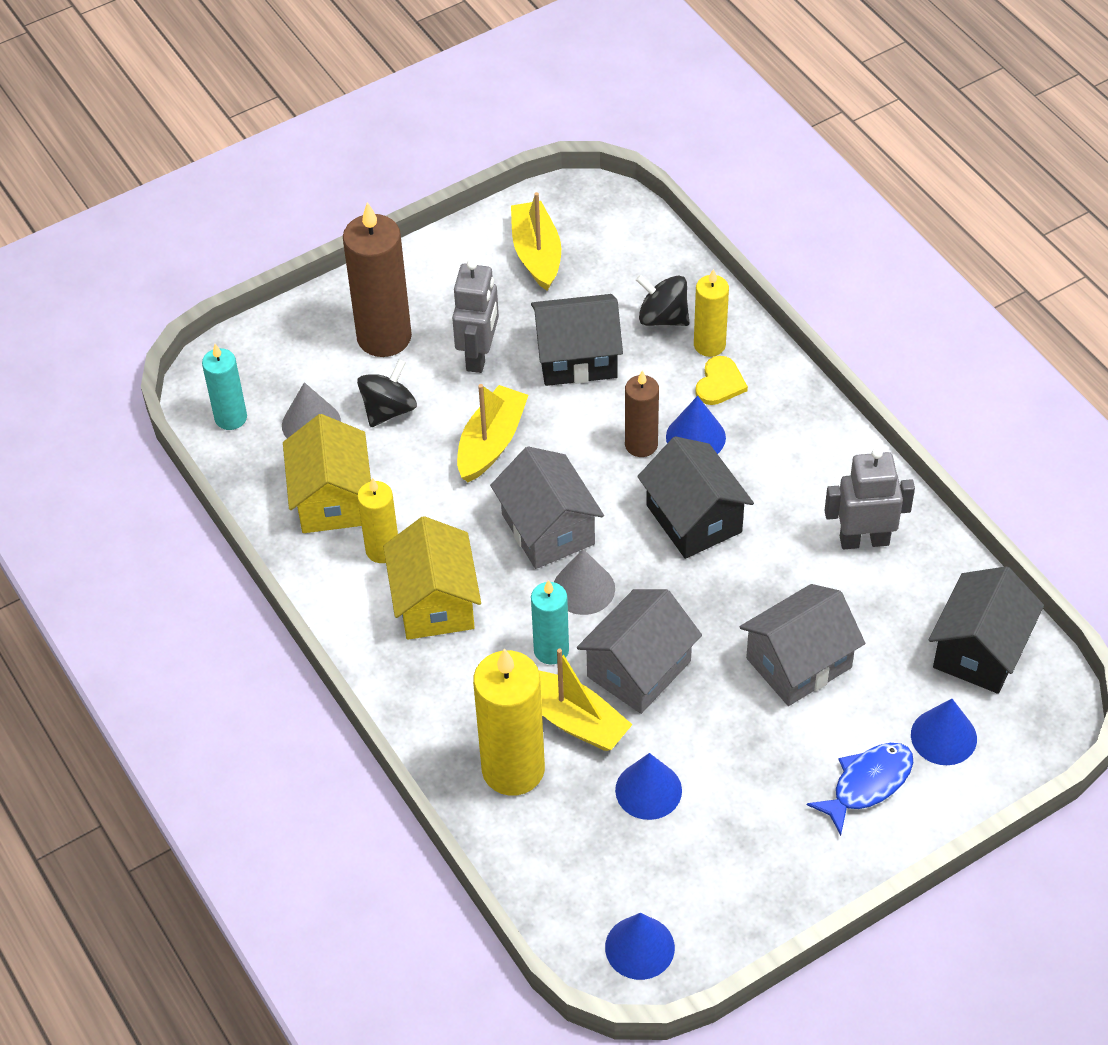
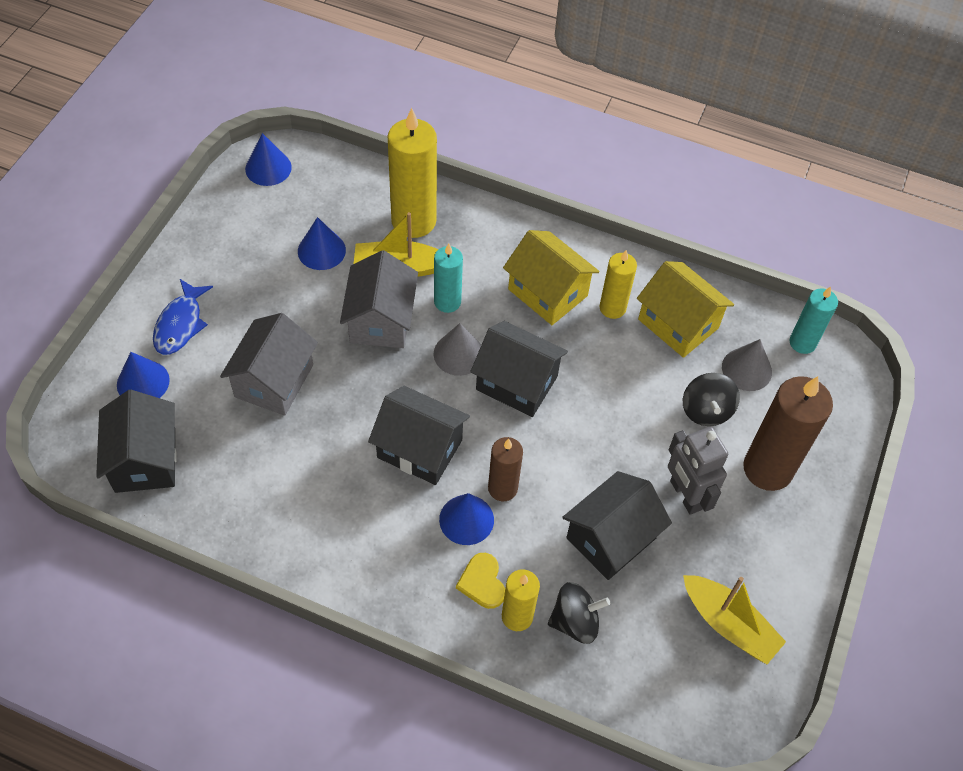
camera: 140 degrees right, 5 degrees up
yellow boat [457,384,528,482] -> none
grey house [490,446,604,569] -> black house [470,321,568,417]
grey robot [824,448,915,549] -> none

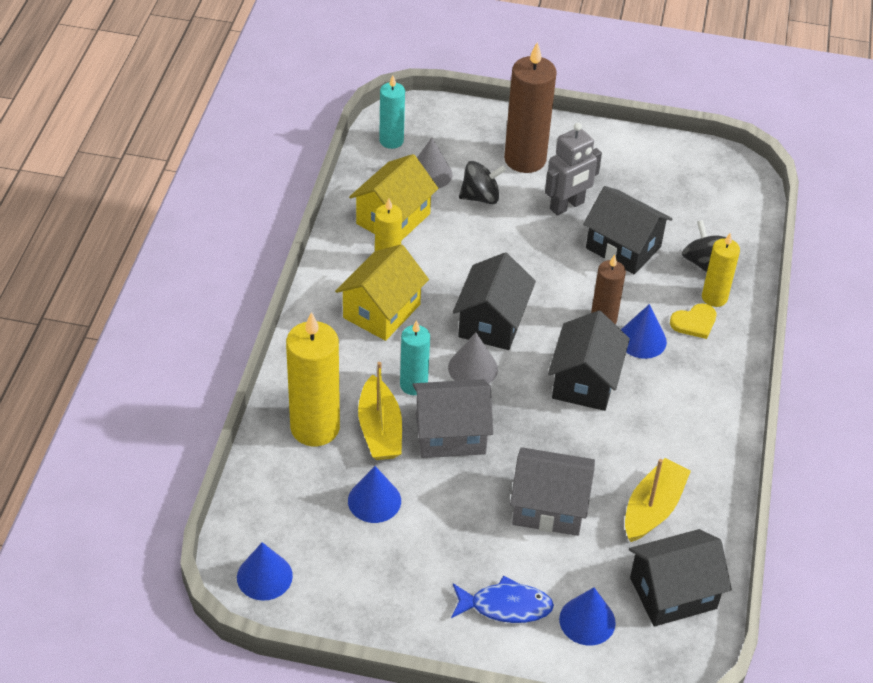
camera: 100 degrees left, 10 degrees down
yellow boat [683,575,786,664] -> yellow boat moved to [625,458,691,542]

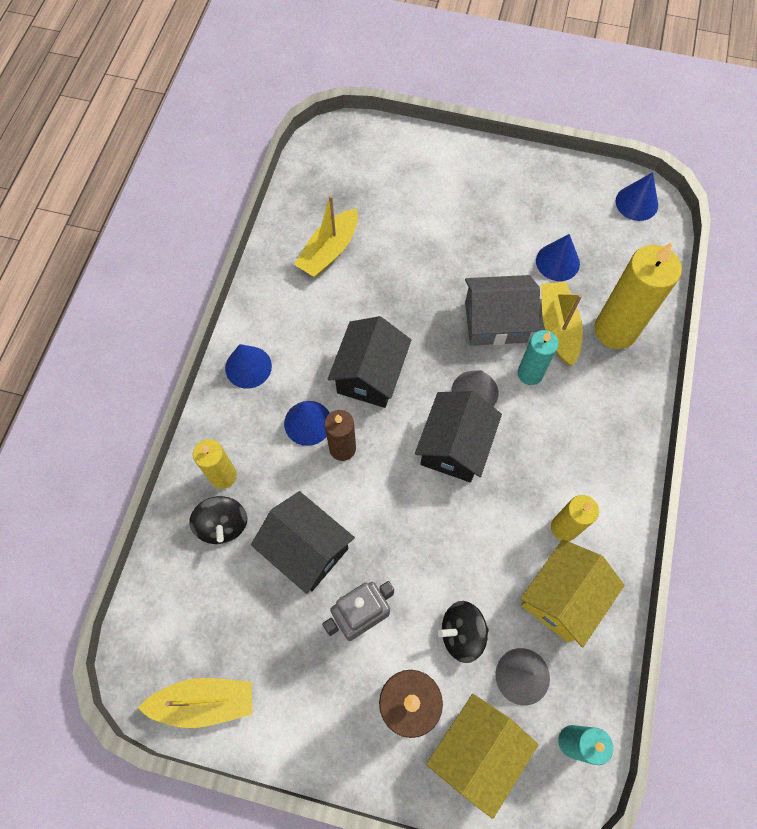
camera: 175 degrees left, 20 degrees up
yellow house [335,244,429,341] -> yellow house moved to [426,694,539,819]
blue fish [451,575,554,623] -> none
grey house [510,447,595,536] -> none
blue cone [559,587,616,646] -> blue cone moved to [225,344,272,389]
black house [629,529,732,626] -> none
yellow heart [670,303,716,339] -> none
none -> yellow boat [138,678,252,728]

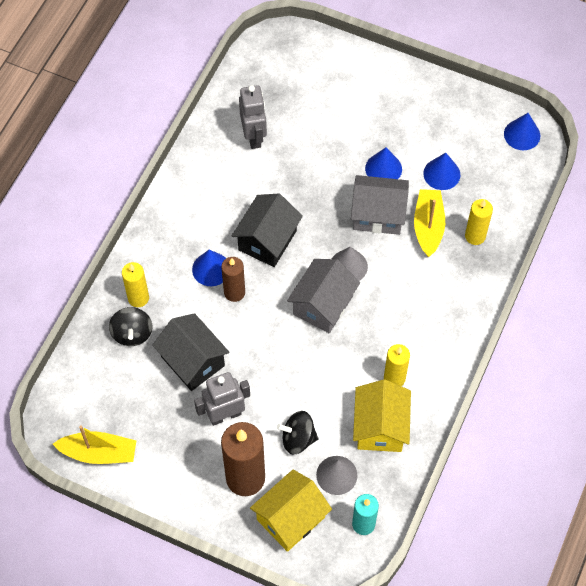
camera: 10 degrees right, 5 degrees down
blue cone [225,344,272,389] -> blue cone moved to [365,148,402,179]
yellow boat [294,195,358,277] -> grey robot [239,85,267,149]
black house [415,391,502,482] -> grey house [287,259,360,333]
turquoise candle [517,330,559,385] -> none
yellow house [520,539,625,647] -> yellow house turned 45 degrees counterclockwise [353,379,411,452]
yellow candle [594,242,682,349] -> yellow candle [465,199,493,245], size x0.58

